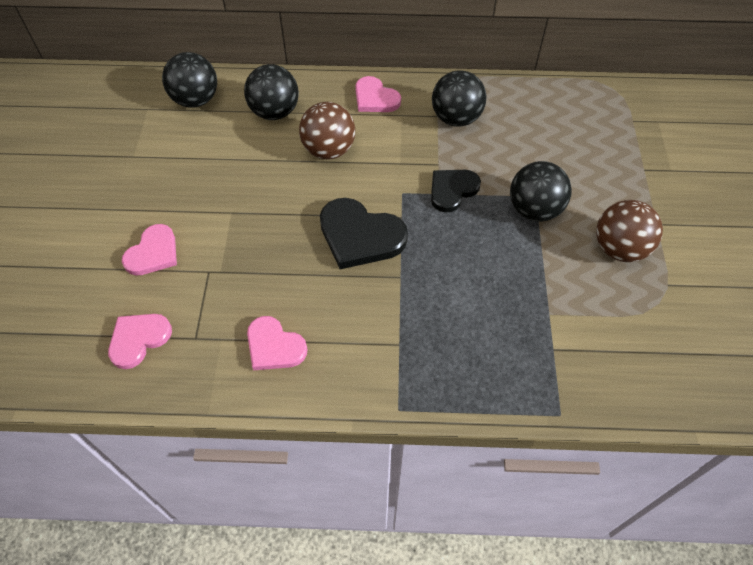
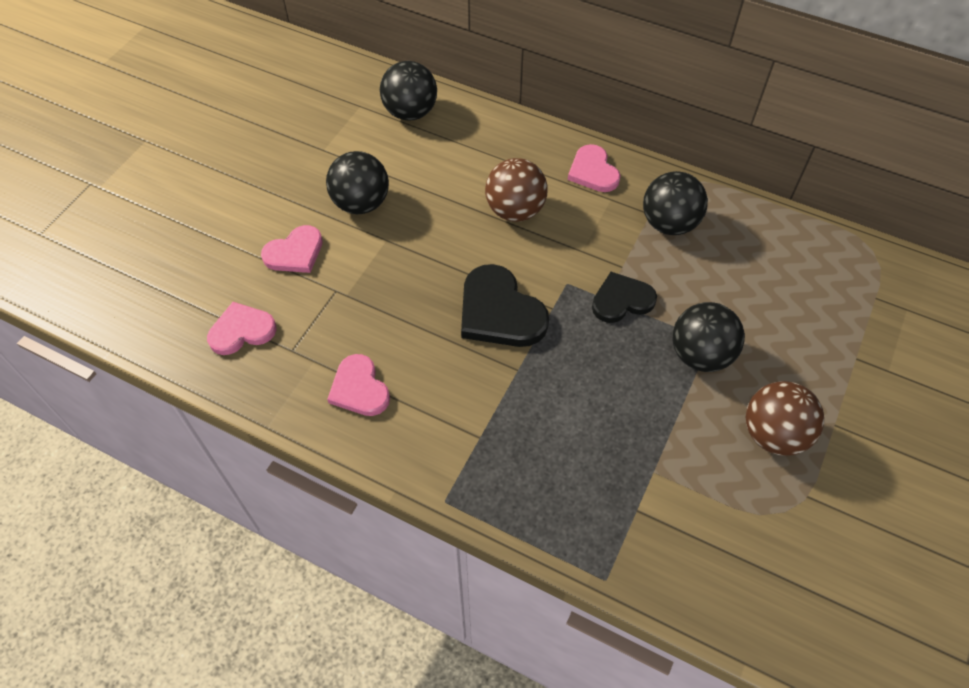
camera: 25 degrees right, 0 degrees up
black ball [244,64,299,120] -> black ball moved to [326,151,389,214]

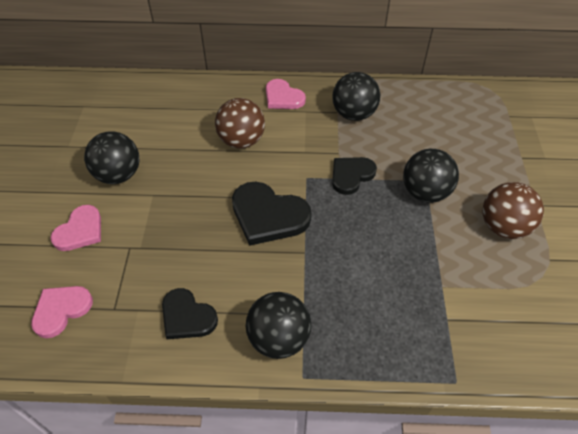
camera: 25 degrees left, 5 degrees down
pink heart [327,354,390,416] -> black heart [162,288,218,339]
black ball [380,61,437,121] -> black ball moved to [246,292,311,359]

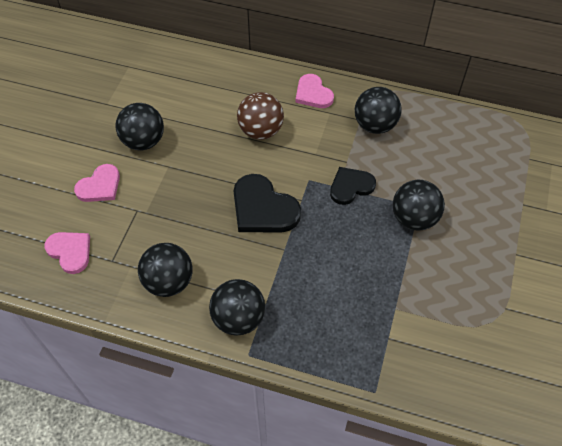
camera: 15 degrees right, 5 degrees up
pink heart [31,286,93,338] -> pink heart turned 75 degrees clockwise [44,232,90,274]
black heart [162,288,218,339] -> black ball [138,243,193,297]
brown ball [483,182,544,239] -> none

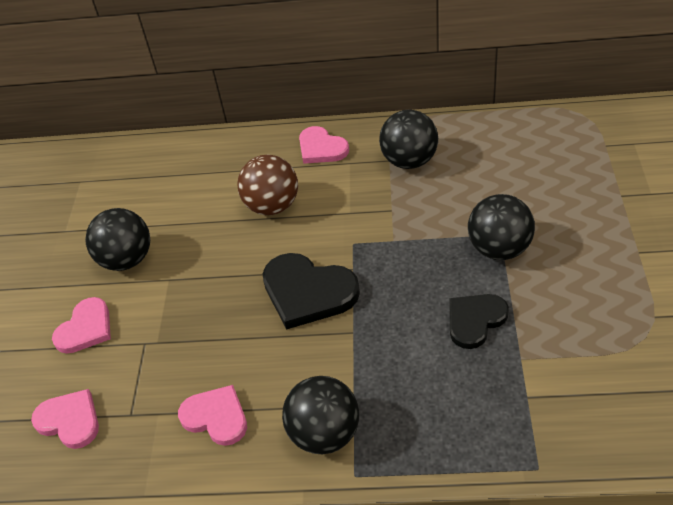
camera: 10 degrees left, 10 degrees down
black ball [138,243,193,297] -> pink heart [178,385,247,446]
black heart [330,167,376,205] -> black heart moved to [450,294,509,349]

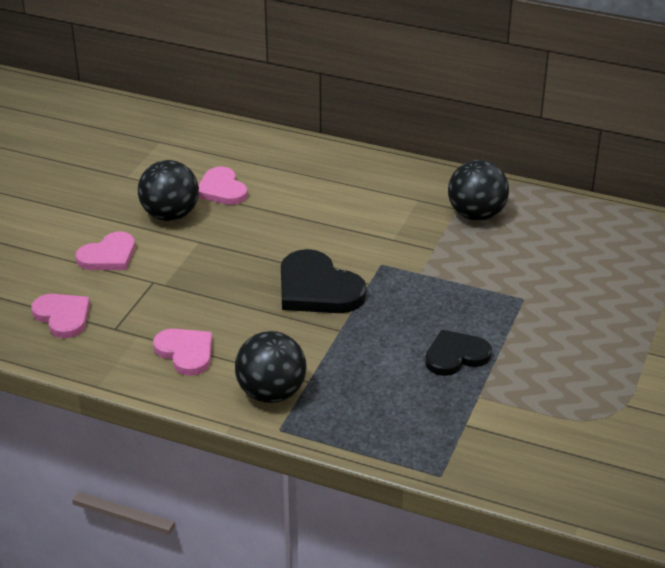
camera: 15 degrees right, 10 degrees down
brown ball [237,155,298,215] -> none
pink heart [299,126,349,164] -> pink heart moved to [198,166,248,205]
black ball [468,194,535,260] -> none

